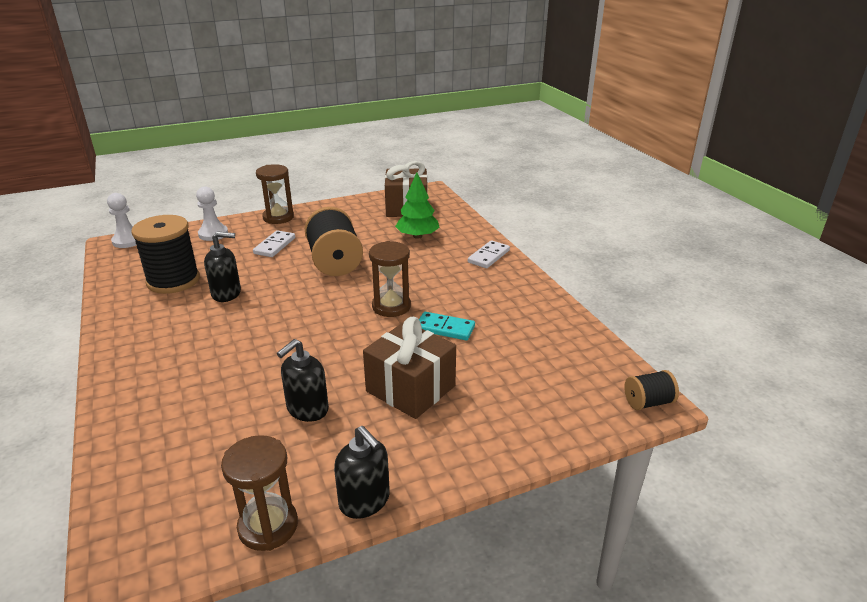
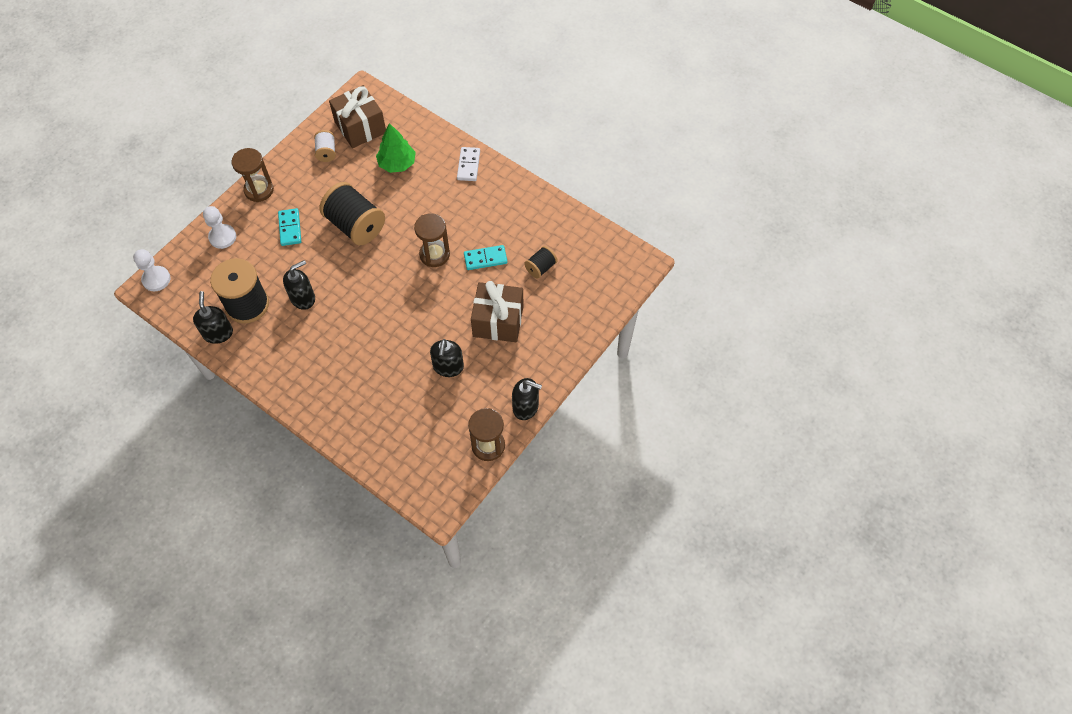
camera: 30 degrees left, 30 degrees up
white domino [253,230,295,257] -> turquoise domino [278,208,301,246]
black spool [624,370,679,410] -> black spool moved to [524,246,558,279]
none -> black soap dispenser [193,291,233,344]
none -> white spool [314,130,336,162]

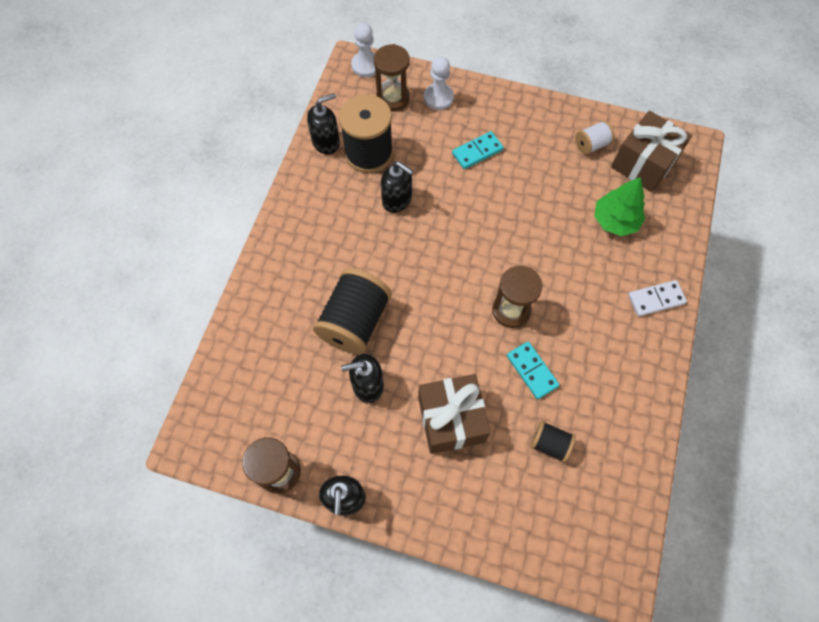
camera: 70 degrees right, 5 degrees up
brown hourglass [232,148,274,202] -> brown hourglass moved to [374,44,410,111]
black spool [319,182,385,245] -> black spool moved to [313,268,392,355]

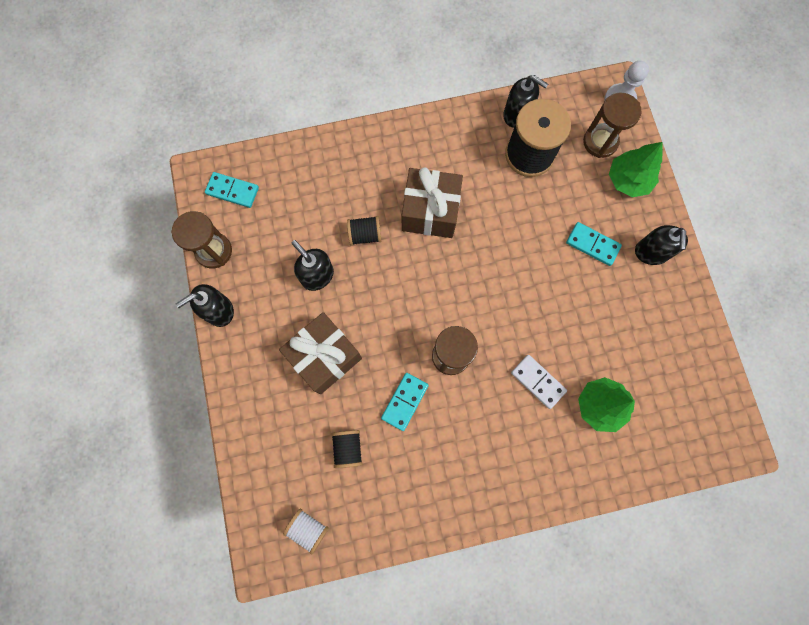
camera: 60 degrees right, 10 degrees up
black spool [313,268,392,355] -> black spool [347,216,381,245], size x0.50
black soap dispenser [381,161,413,213] -> black soap dispenser moved to [635,225,688,265]
white pawn [424,56,454,110] -> green tree [609,142,663,197]
white spool [575,120,615,155] -> white spool moved to [283,509,329,554]
brown gift [611,111,692,192] -> brown gift moved to [402,167,463,238]
white domino [628,280,687,317] -> white domino moved to [511,355,567,409]
none -> turquoise domino [205,172,259,208]

